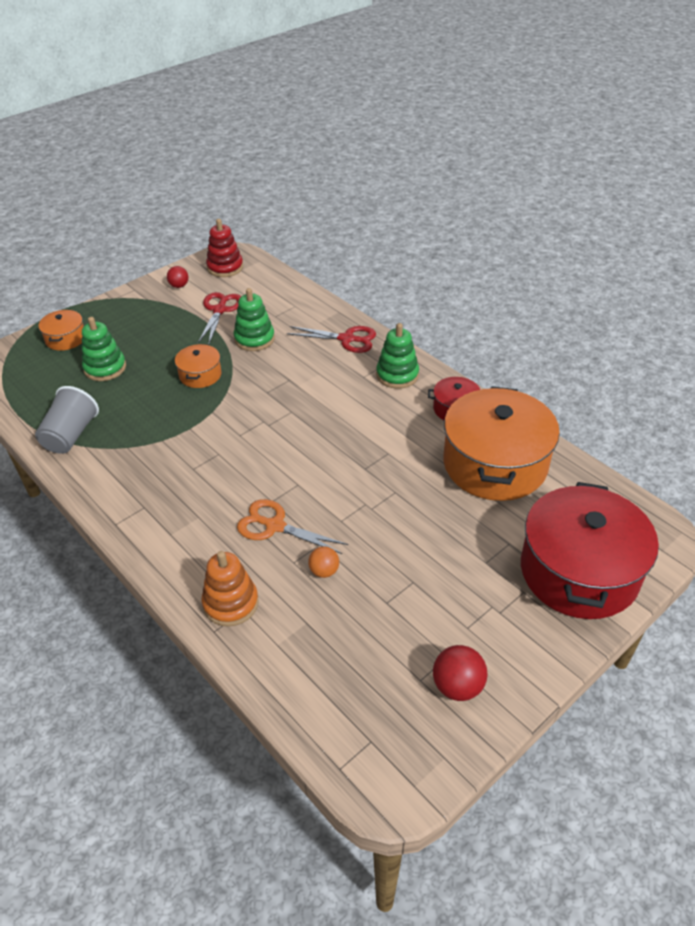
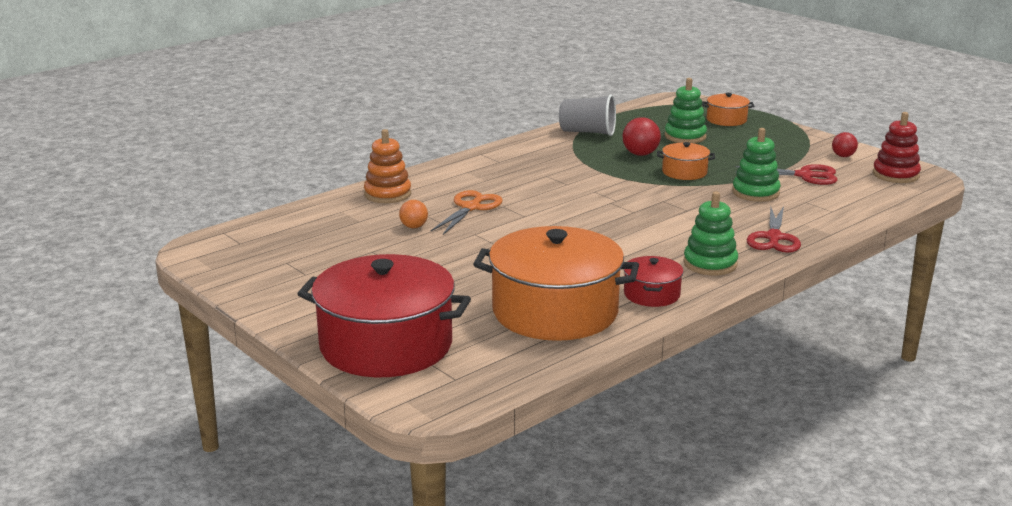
camera: 90 degrees right, 20 degrees down
red ball [433,645,487,701] -> red ball moved to [622,117,661,156]

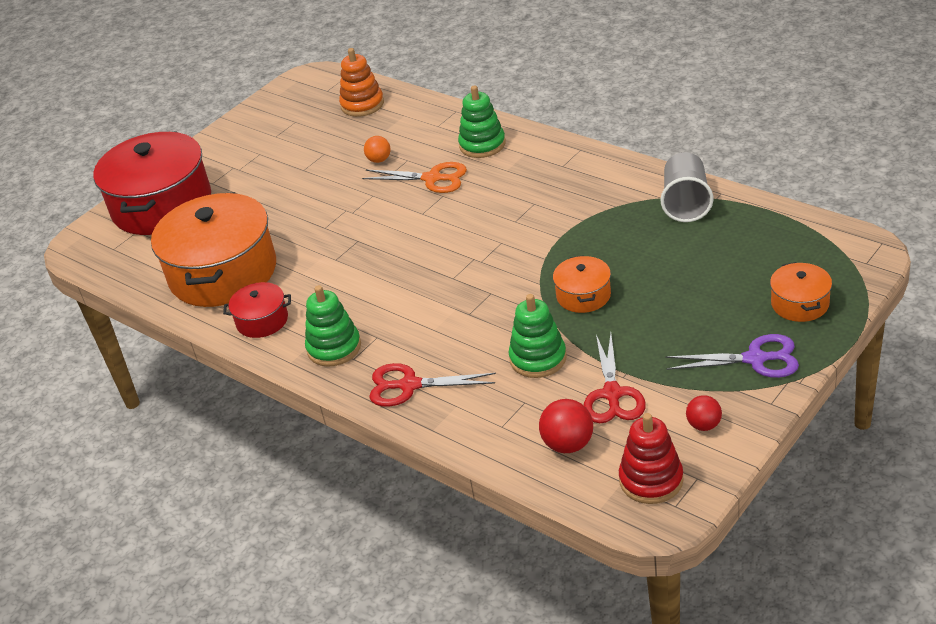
camera: 85 degrees right, 15 degrees up
orange stacking toy [364,129,411,203] -> orange stacking toy moved to [339,48,384,117]
red ball [622,117,661,156] -> red ball moved to [539,399,593,453]
green stacking toy [664,78,707,143] -> green stacking toy moved to [458,85,506,158]
none -> purple scissors [665,334,799,378]

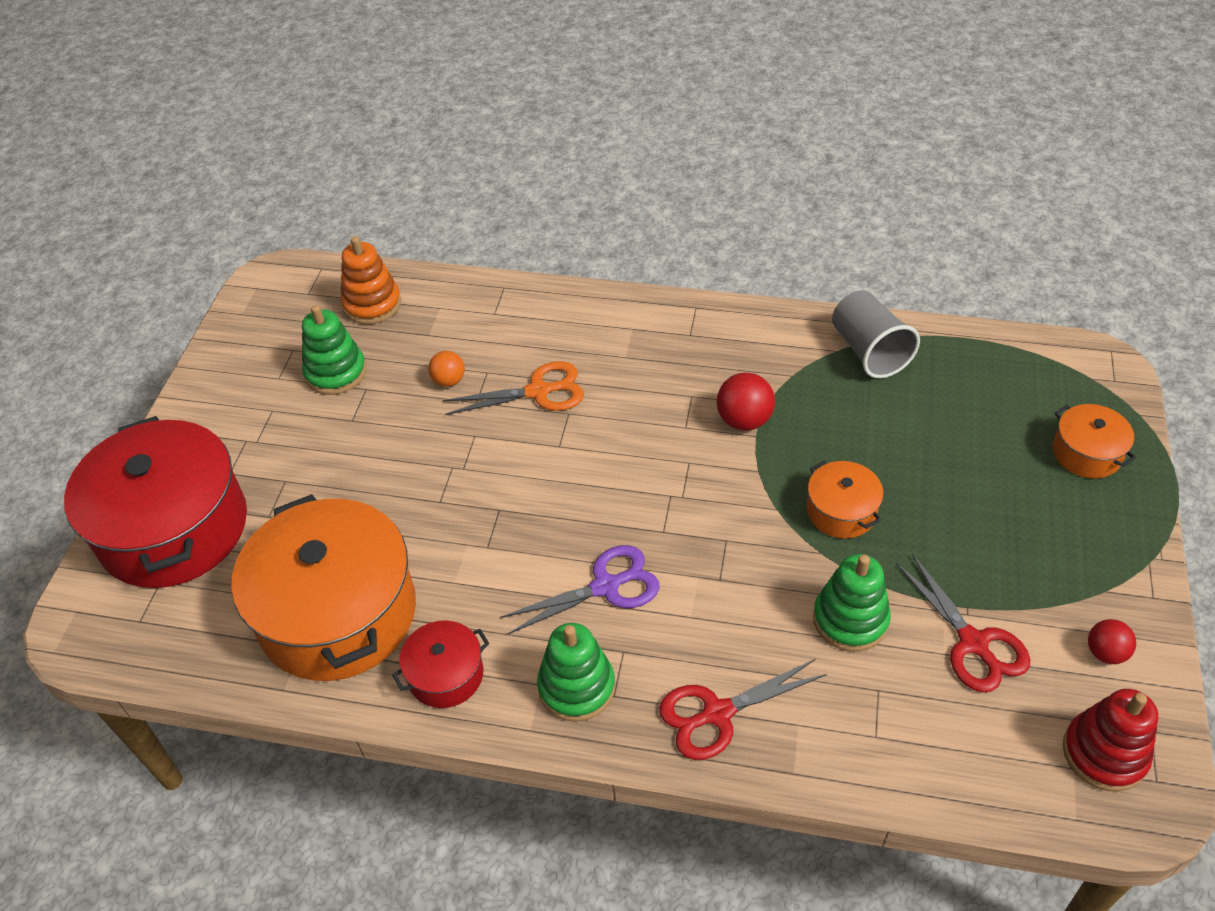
camera: 30 degrees left, 10 degrees up
green stacking toy [458,85,506,158] -> green stacking toy moved to [302,305,366,395]
red ball [539,399,593,453] -> red ball moved to [717,373,775,431]
purple scissors [665,334,799,378] -> purple scissors moved to [500,545,660,634]

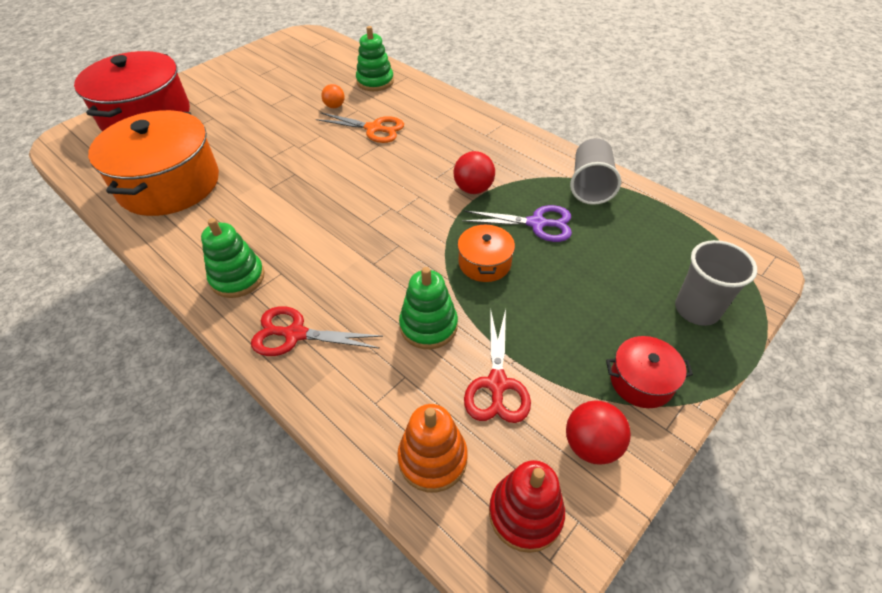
camera: 30 degrees right, 0 degrees up
green stacking toy [302,305,366,395] -> green stacking toy moved to [356,26,394,91]
orange stacking toy [340,236,401,324] -> orange stacking toy moved to [397,404,468,493]
red pot [392,620,489,708] -> red pot moved to [606,336,693,408]
purple scissors [500,545,660,634] -> purple scissors moved to [462,205,572,242]
orange pot [1052,404,1136,479] -> grey cup [675,240,757,326]
red ball [1088,619,1136,664] -> red ball [566,400,631,465], size x1.53

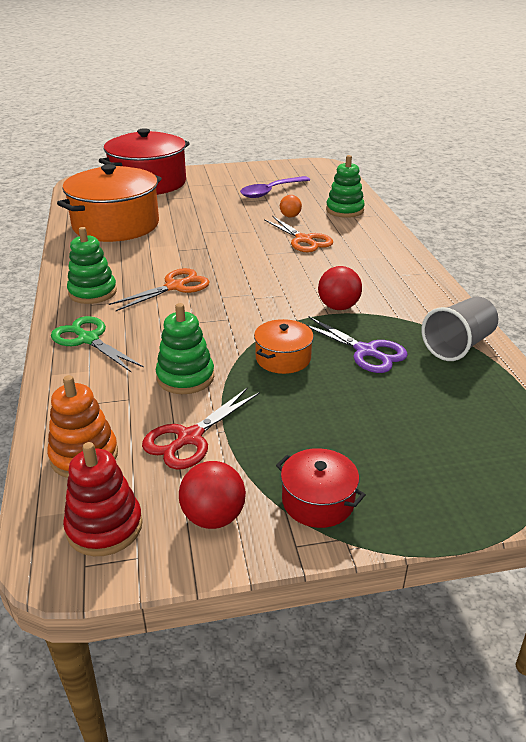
camera: 35 degrees right, 15 degrees down
red scissors [251,306,383,356] -> green scissors [51,316,144,372]
grey cup [675,240,757,326] -> none
none -> orange scissors [109,268,210,311]
none -> purple spoon [240,176,310,198]

